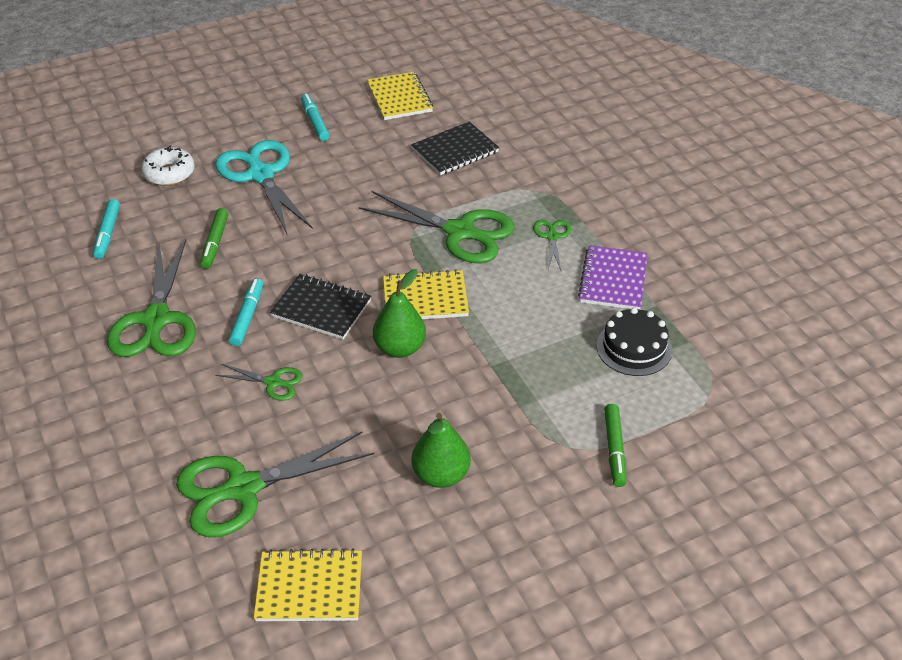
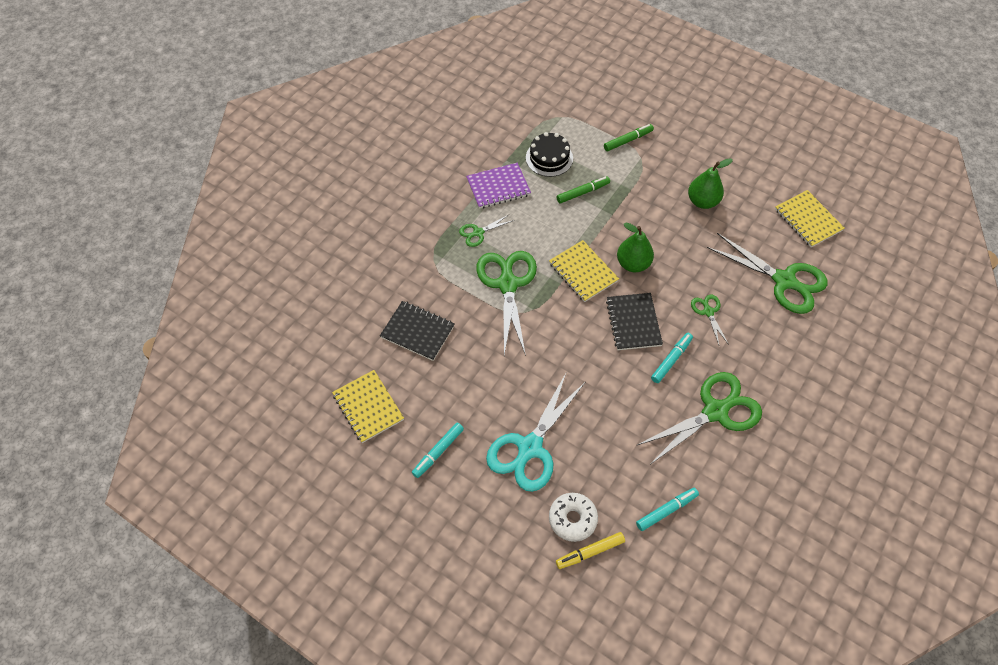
camera: 120 degrees left, 15 degrees up
green marker [200,208,229,269] -> green marker moved to [556,176,610,204]
turquoise marker [229,278,263,346] -> turquoise marker turned 150 degrees clockwise [651,333,693,383]
yellow notebook [367,72,433,120] -> yellow notebook turned 75 degrees counterclockwise [332,370,404,443]
none -> yellow marker [556,532,625,569]

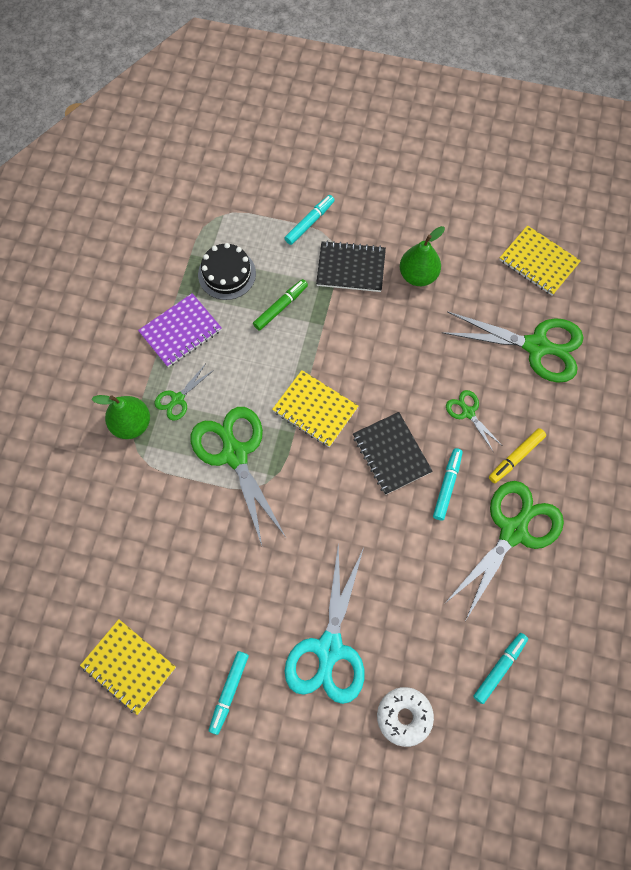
camera: 20 degrees left, 10 degrees up
black notebook [380,301,455,361] -> black notebook moved to [316,241,386,292]
yellow marker [556,532,625,569] -> yellow marker moved to [489,428,546,483]
green marker [604,124,654,151] -> turquoise marker [285,195,335,245]
green pear [617,222,654,272] -> green pear moved to [92,395,150,439]

